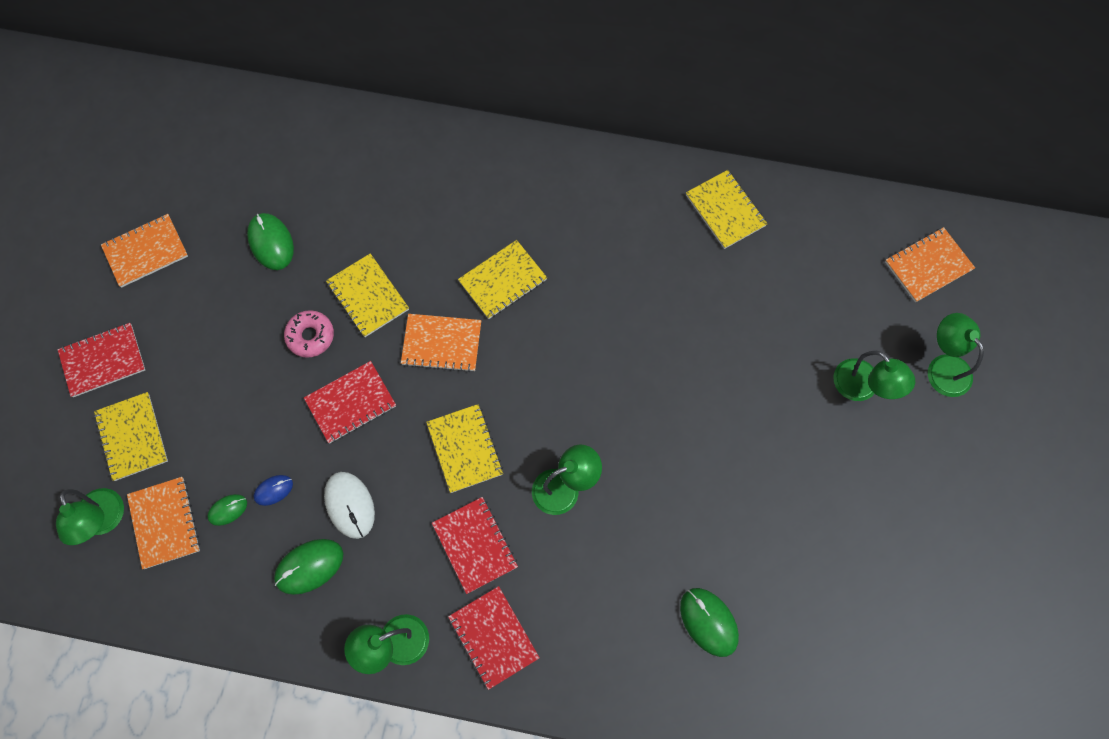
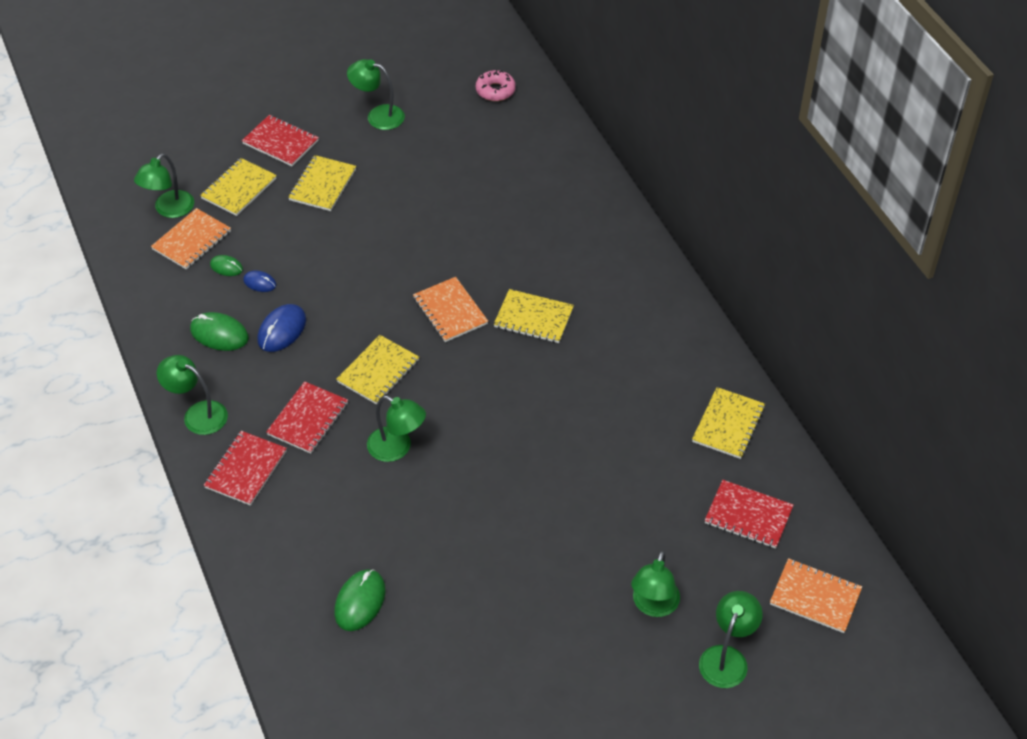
camera: 55 degrees right, 20 degrees down
orange notebook [101,214,188,288] -> green lamp [347,59,405,130]
green mouse [247,213,294,270] -> none
pink donut [284,310,334,358] -> pink donut moved to [476,70,516,101]
red notebook [304,361,396,443] -> red notebook moved to [704,480,794,549]
white mouse [324,472,375,539] -> blue mouse [257,304,306,352]
yellow notebook [326,253,409,337] -> yellow notebook moved to [288,155,356,211]

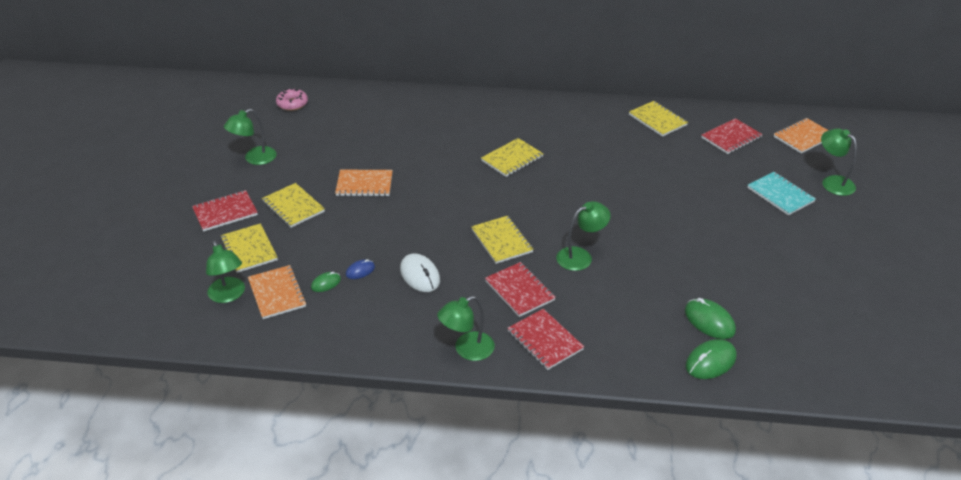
camera: 60 degrees left, 10 degrees down
green mouse [190,312,249,351] -> green mouse moved to [685,339,736,379]
blue mouse [257,304,306,352] -> white mouse [400,253,440,292]
orange notebook [413,277,488,342] -> orange notebook moved to [335,170,393,196]
green lamp [631,551,680,617] -> turquoise notebook [747,172,816,216]

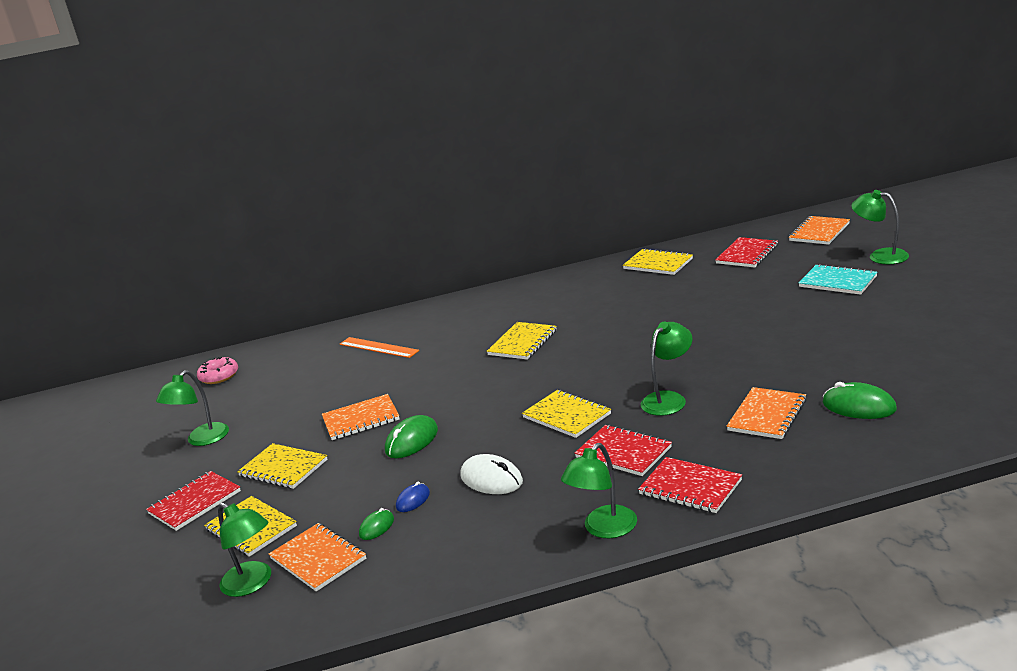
camera: 15 degrees left, 15 degrees down
green mouse [685,339,736,379] -> green mouse moved to [385,415,438,458]
none -> orange ruler [340,337,419,358]
none -> orange notebook [726,387,807,439]

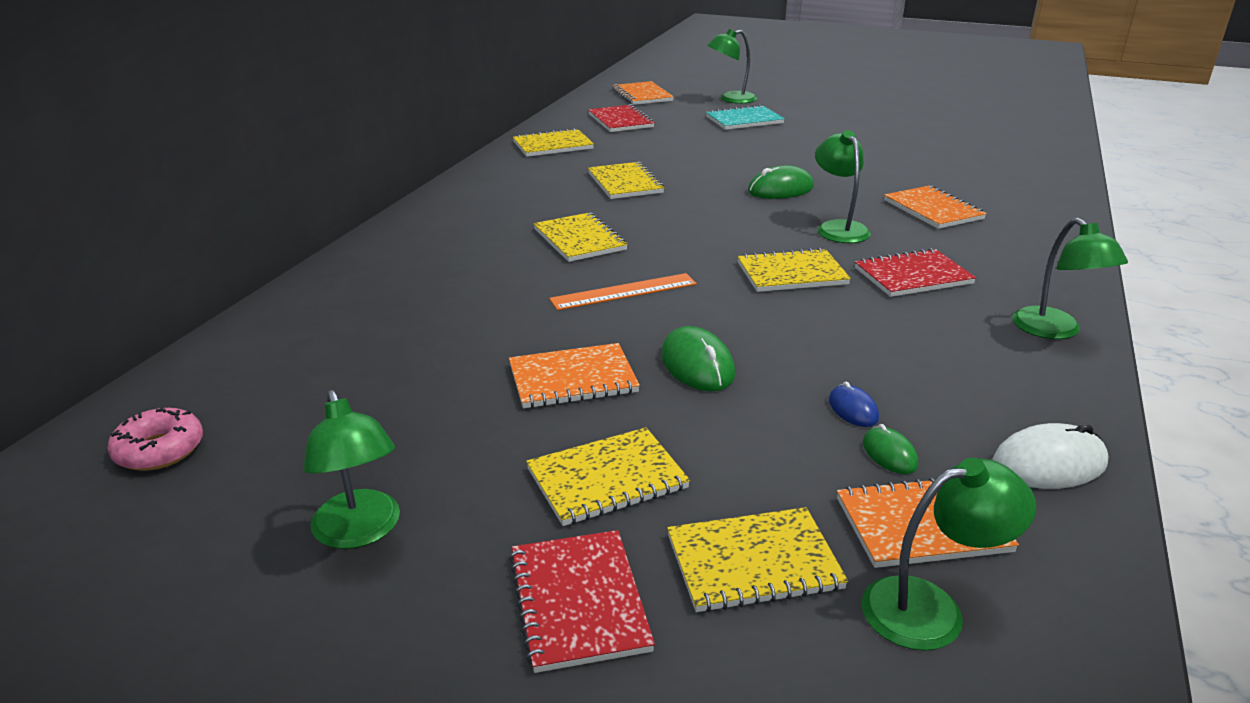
camera: 60 degrees left, 5 degrees up
orange notebook [322,394,400,440] -> orange notebook turned 60 degrees clockwise [509,343,640,408]
orange ruler [340,337,419,358] -> orange ruler moved to [549,273,697,310]
white mouse [460,454,523,494] -> white mouse moved to [992,423,1108,489]
red notebook [638,457,742,513] -> none
green mouse [823,382,897,419] -> green mouse moved to [748,165,814,199]
none -> yellow notebook [588,162,664,199]

